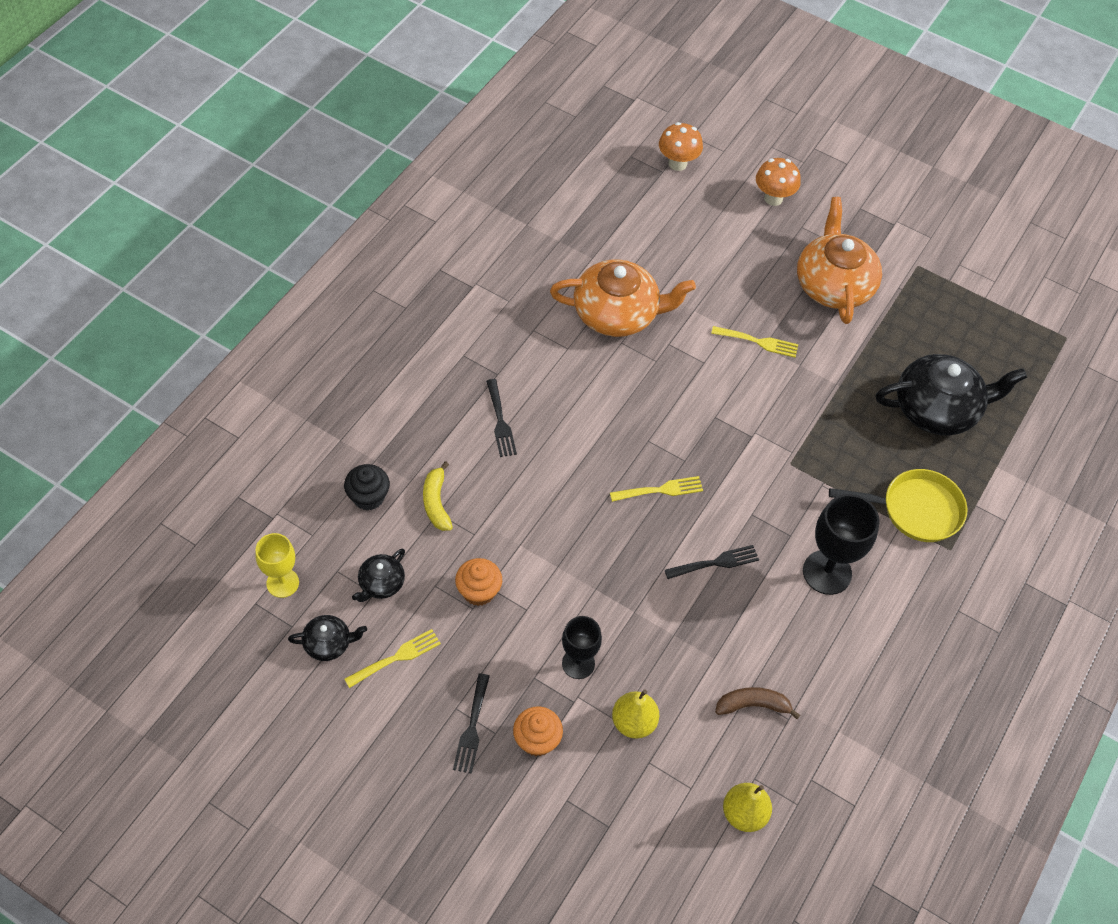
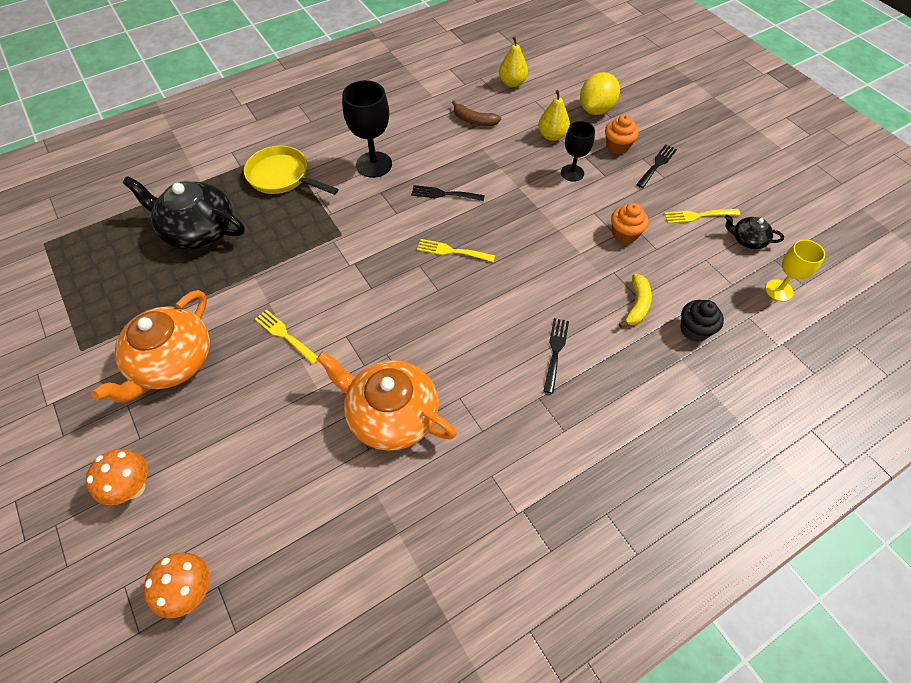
camera: 150 degrees left, 0 degrees up
black teapot [352,549,405,602] -> none
none -> yellow lemon [580,72,620,115]

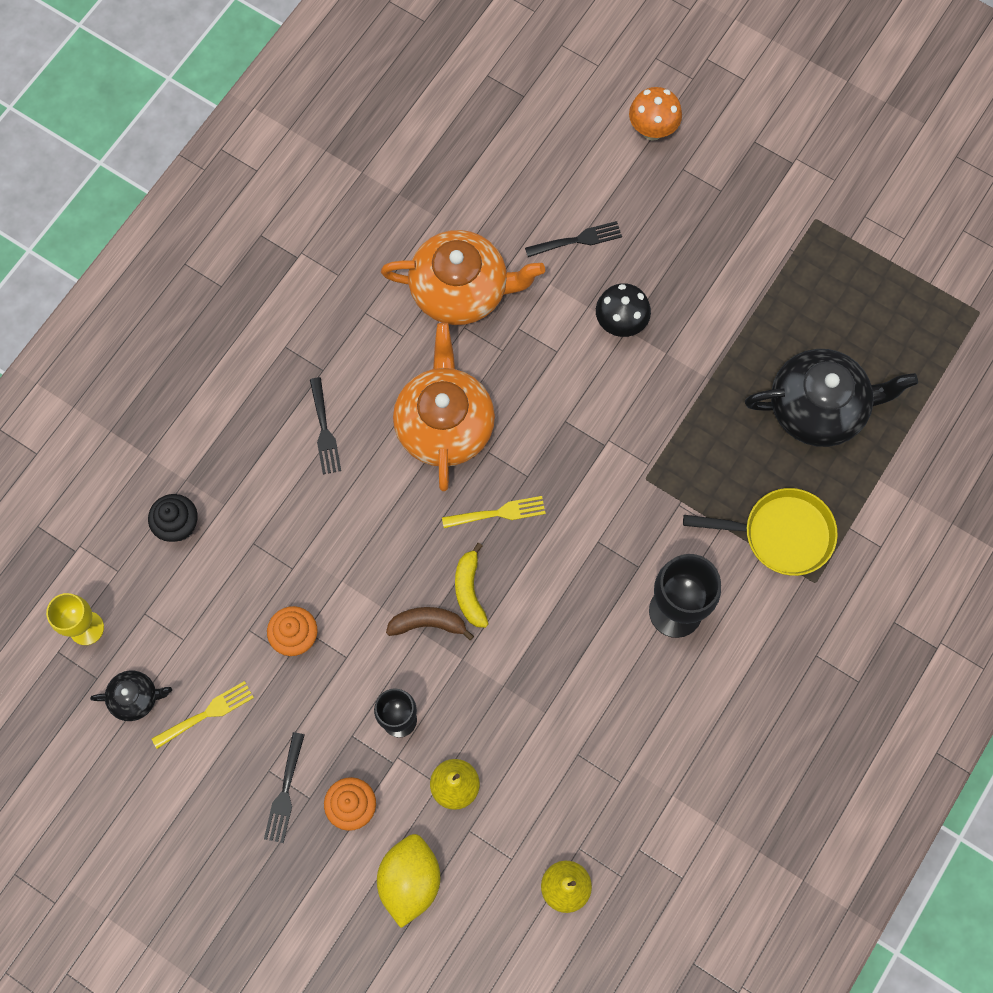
camera: 155 degrees right, 15 degrees up
orange teapot [91,290,210,403] -> orange teapot moved to [393,323,495,491]
orange mushroom [144,553,210,618] -> none
yellow fork [255,309,318,365] -> black mushroom [596,283,651,337]
black fork [411,185,485,201] -> black fork moved to [525,221,622,257]
brown banana [452,100,501,126] -> brown banana moved to [386,607,474,640]
yellow banana [619,274,652,328] -> yellow banana moved to [455,543,489,628]

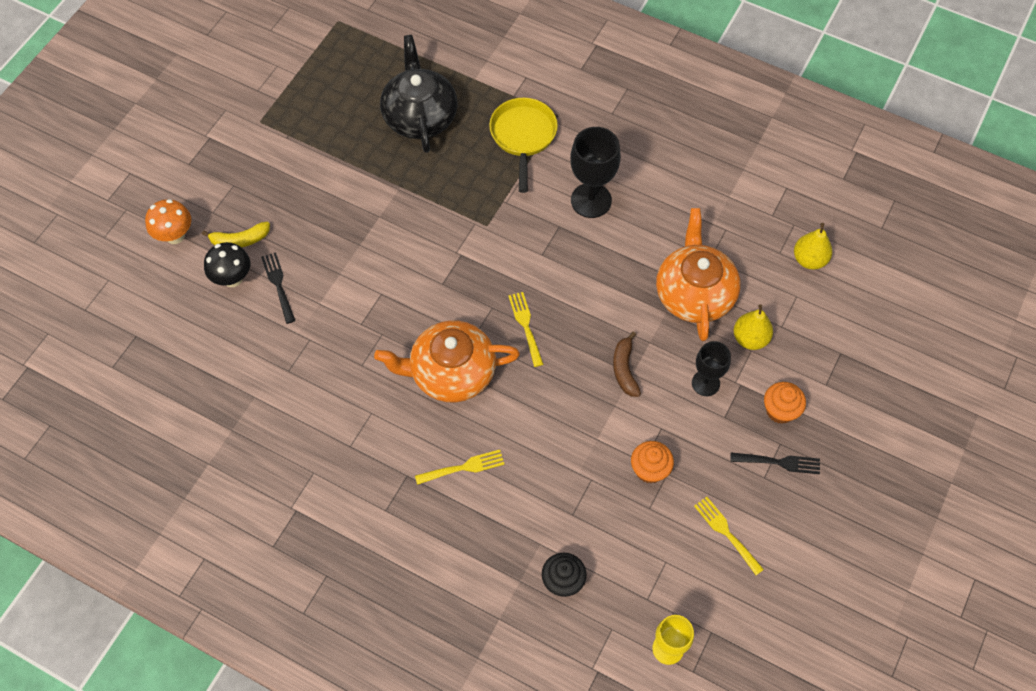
camera: 95 degrees left, 10 degrees down
black teapot [90,670,172,721] -> none
black fork [310,377,341,474] -> yellow fork [415,450,505,485]
yellow lemon [377,834,440,928] -> none
orange teapot [381,230,545,325] -> orange teapot moved to [656,208,740,341]
yellow banana [455,543,489,628] -> yellow banana moved to [202,222,270,248]
black mushroom [596,283,651,337] -> black mushroom moved to [204,242,250,287]

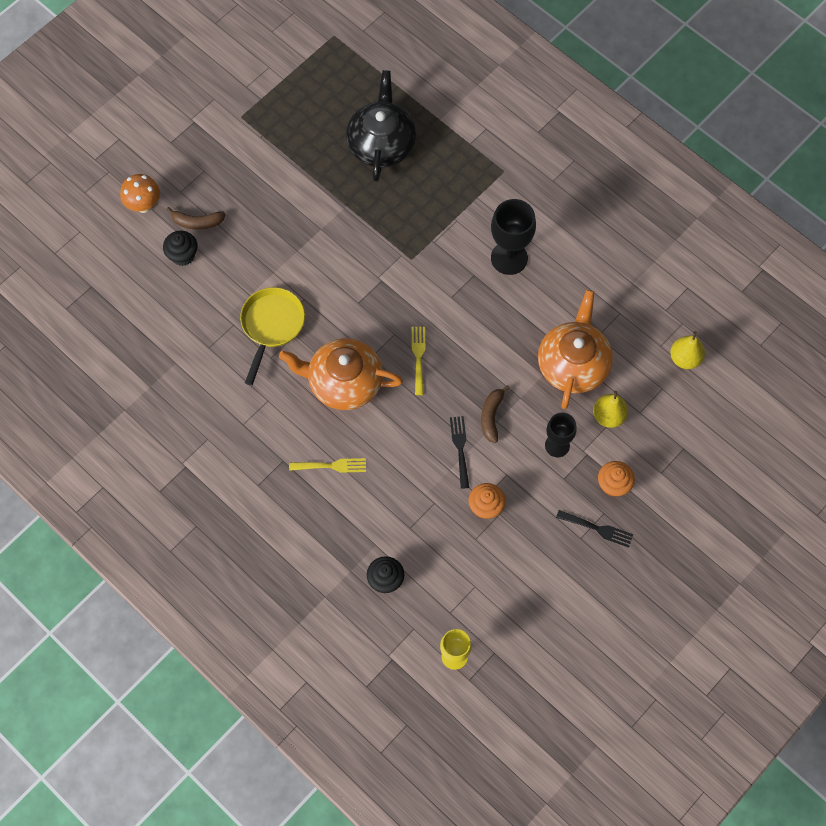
camera: 15 degrees right, 5 degrees up
yellow banana [202,222,270,248] -> brown banana [166,207,226,230]
black mushroom [204,242,250,287] -> black cupcake [163,231,198,266]
black fork [261,252,295,324] -> black fork moved to [450,416,469,489]
yellow pan [489,98,558,193] -> yellow pan moved to [240,287,305,385]
yellow fork [694,497,764,575] -> none

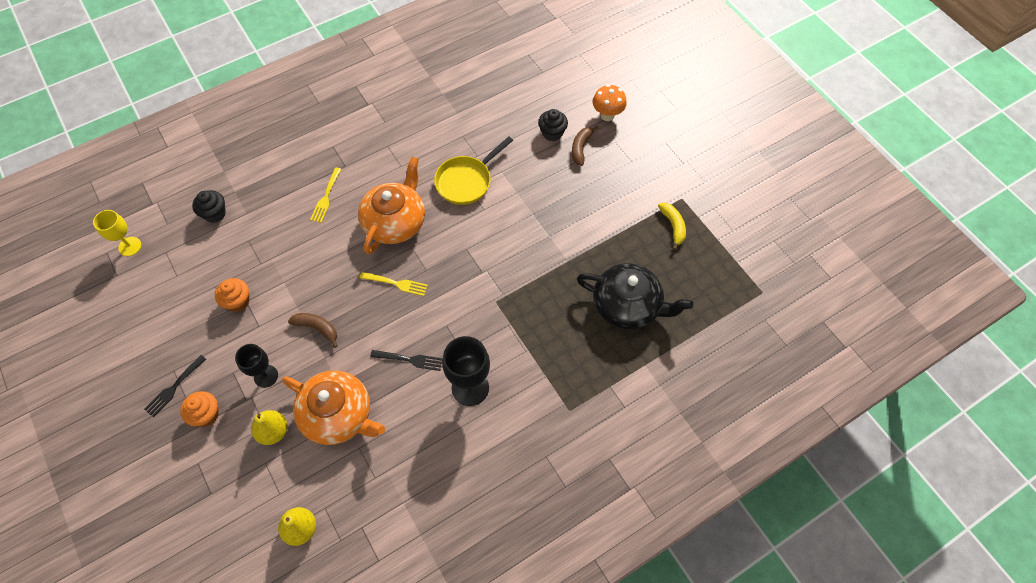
camera: 105 degrees right, 5 degrees down
yellow pan [240,287,305,385] -> yellow pan turned 105 degrees clockwise [434,137,513,205]
black fork [450,416,469,489] -> black fork moved to [370,350,443,371]
none -> yellow banana [658,203,686,250]

